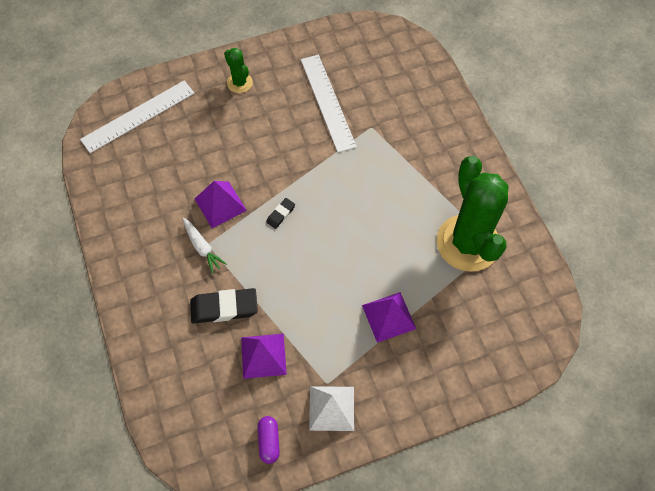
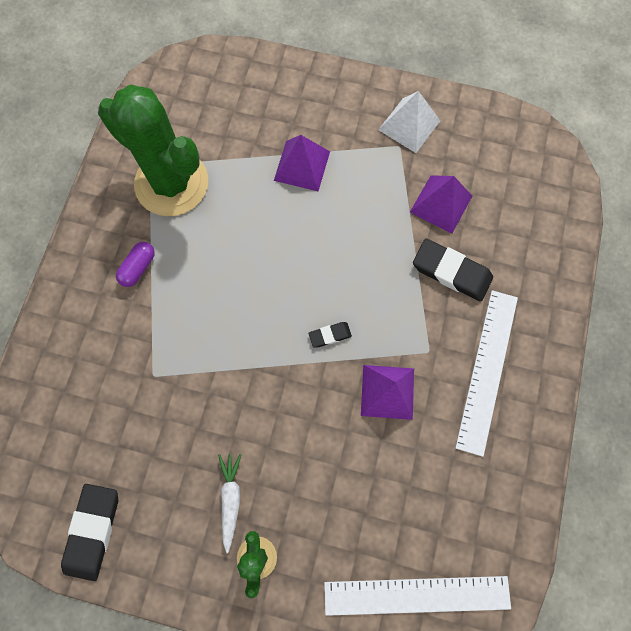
camera: 145 degrees left, 10 degrees up
white carrot [183,218,227,274] -> white carrot moved to [218,454,242,553]
purple capsule [258,416,280,464] -> purple capsule moved to [116,242,155,287]
white ruler [301,55,357,153] -> white ruler moved to [455,290,518,457]
green cactus [437,156,508,272] -> green cactus turned 75 degrees counterclockwise [98,84,208,216]
none -> black eraser [61,484,118,581]

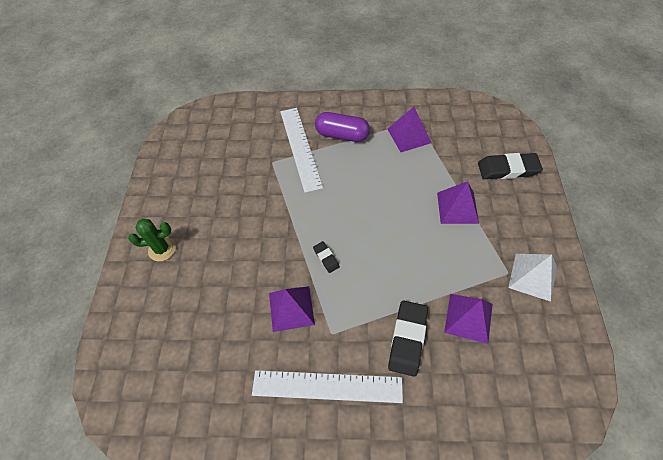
camera: 80 degrees right, 15 degrees down
black eraser [61,484,118,581] -> black eraser moved to [478,153,543,179]
green cactus [98,84,208,216] -> purple pyramid [387,107,431,152]
purple capsule [116,242,155,287] -> purple capsule [315,112,370,142], size x1.62
white carrot [218,454,242,553] -> none
white ruler [324,576,511,616] -> white ruler moved to [280,108,323,193]

